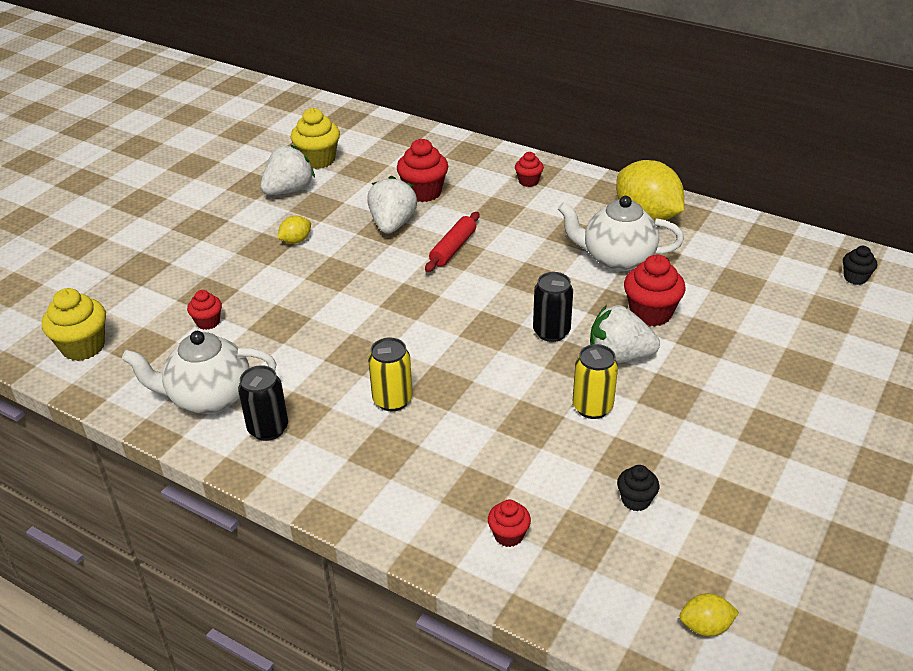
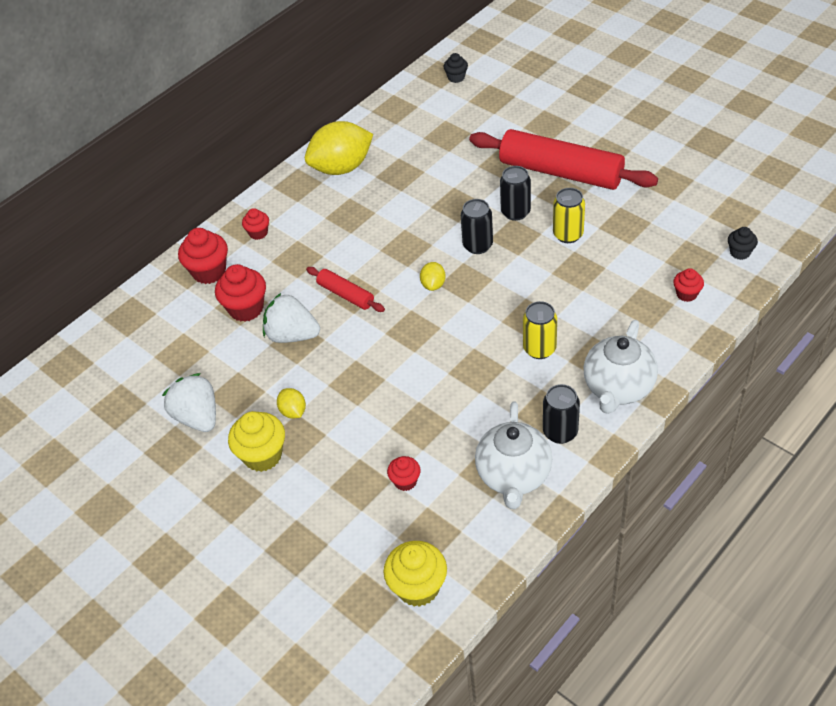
camera: 75 degrees left, 10 degrees up
yellow cupcake [291,108,340,169] -> yellow cupcake moved to [228,411,285,472]
white teapot [558,196,684,271] -> white teapot moved to [583,320,658,414]
white strawberry [590,305,660,363] -> black can [500,166,531,221]
black cupcake [617,465,659,511] -> black cupcake moved to [728,227,758,260]
red cupcake [624,255,686,326] -> red cupcake moved to [178,228,228,284]
yellow lemon [679,593,739,636] -> yellow lemon moved to [420,262,446,291]
none -> red rolling pin [469,129,658,190]

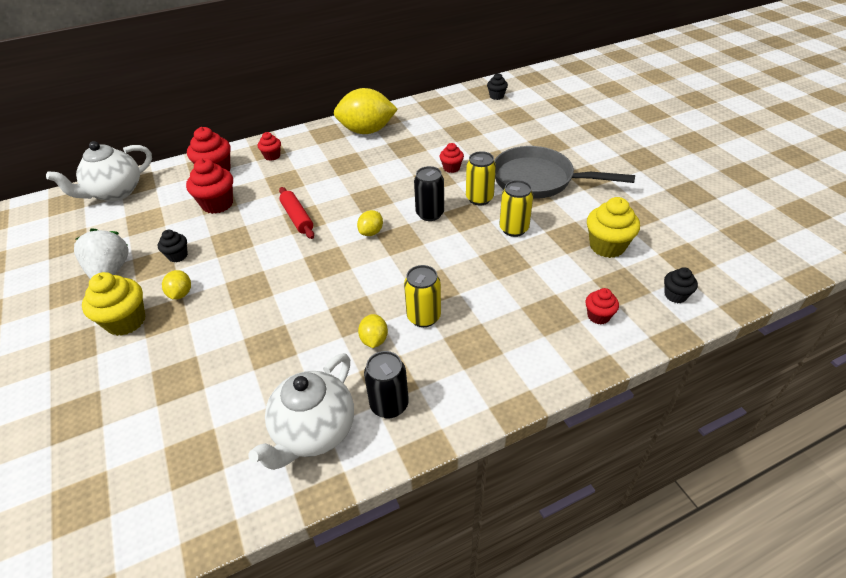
camera: 20 degrees right, 5 degrees down
white strawberry [263,293,320,343] -> none
yellow cupcake [384,541,447,607] -> yellow cupcake moved to [587,197,640,258]
red cupcake [387,456,420,491] -> red cupcake moved to [440,143,464,173]
red rolling pin [469,129,658,190] -> grey pan [494,146,635,199]
black can [500,166,531,221] -> yellow can [466,151,496,205]
white teapot [583,320,658,414] -> white teapot moved to [46,141,152,201]
none -> black cupcake [158,230,188,262]
none -> yellow lemon [358,314,388,348]

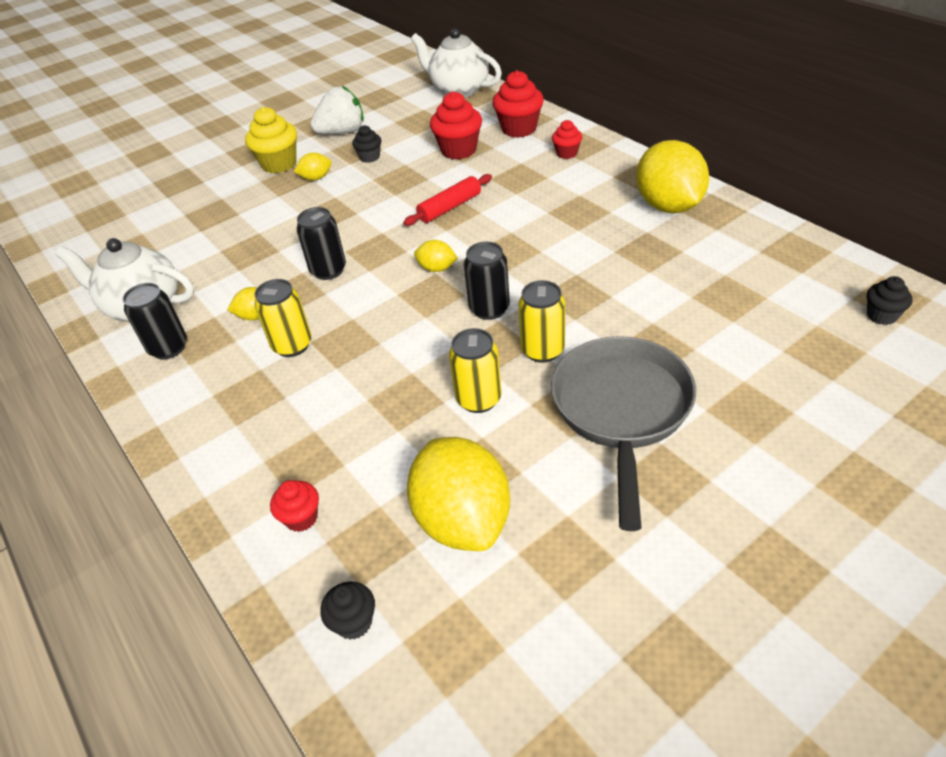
camera: 80 degrees right, 0 degrees up
red cupcake [440,143,464,173] -> none
yellow cupcake [587,197,640,258] -> yellow lemon [407,437,510,551]
none -> black can [297,207,346,280]

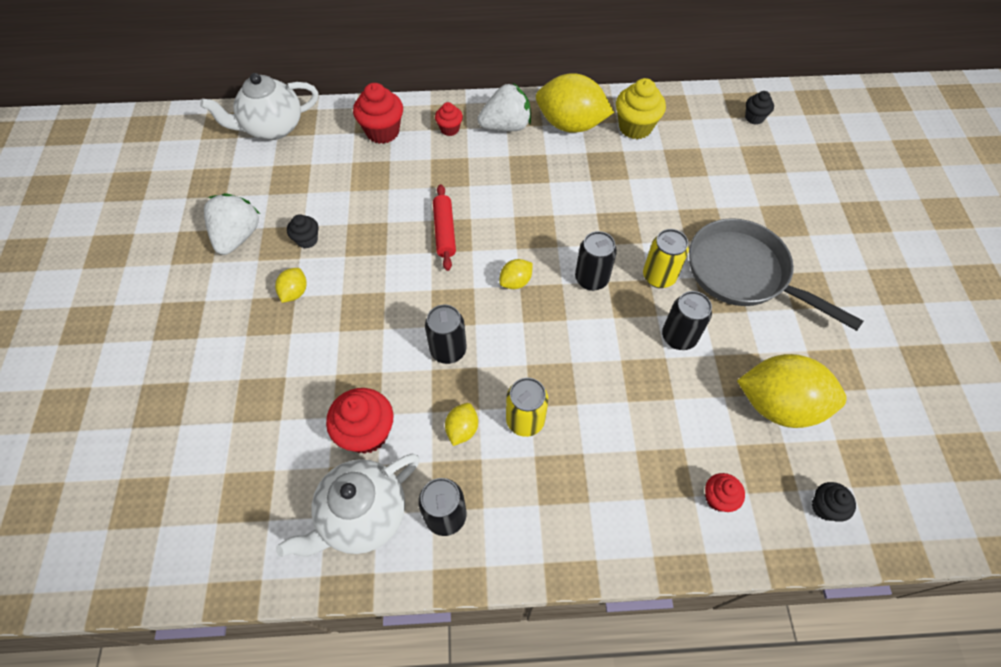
camera: 60 degrees left, 15 degrees up
yellow cupcake [245,107,297,173] -> yellow cupcake moved to [616,78,666,139]
red cupcake [430,91,482,159] -> red cupcake moved to [326,388,394,454]
yellow can [449,328,502,413] -> black can [662,291,712,350]
none -> white strawberry [478,83,531,131]

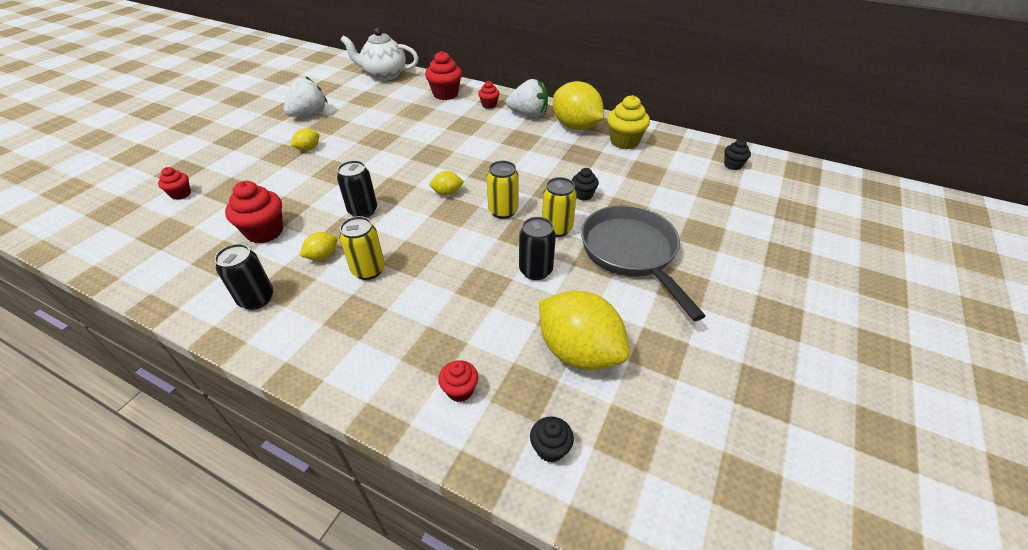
camera: 30 degrees right, 15 degrees down
white teapot [276,454,420,557] -> none
black cupcake [287,214,318,249] -> black cupcake moved to [572,168,599,201]
red rolling pin [433,184,456,271] -> none
black can [575,231,617,291] -> yellow can [487,161,519,219]
none -> red cupcake [158,167,191,200]

